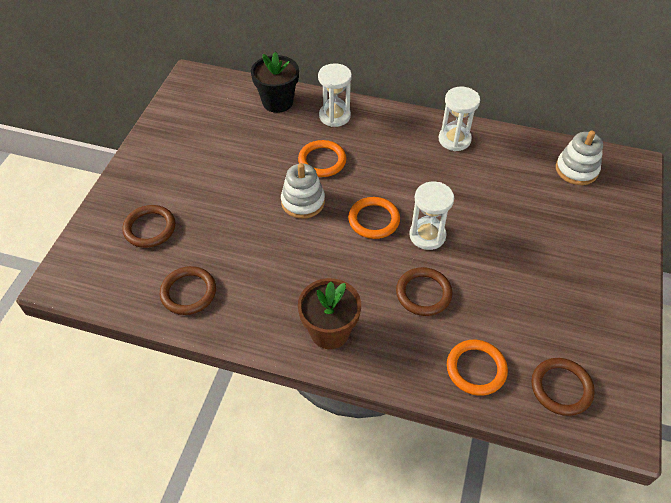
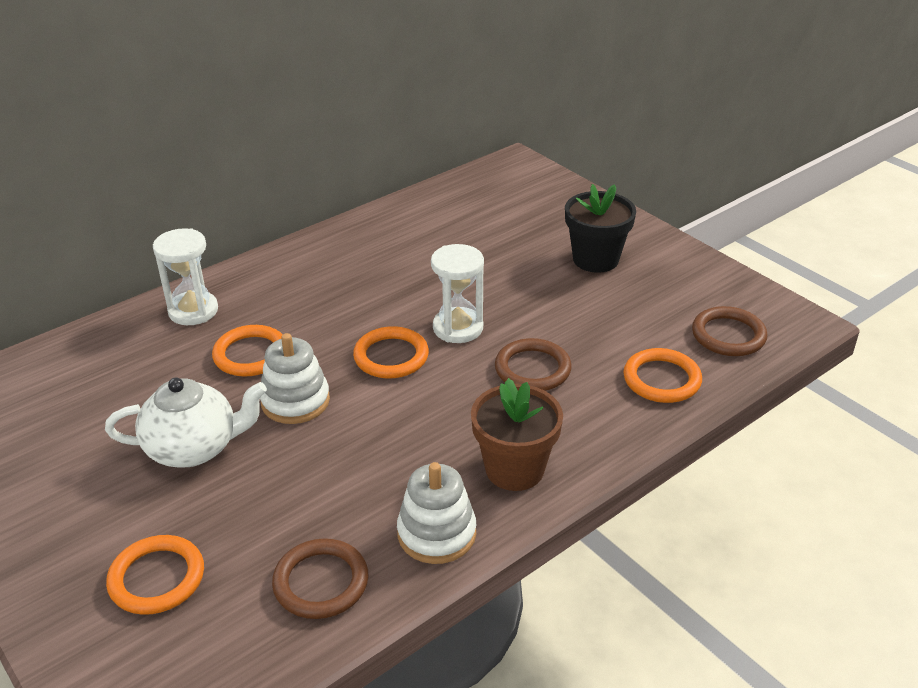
camera: 55 degrees left, 15 degrees down
brown ring [122,205,175,248] -> orange ring [106,535,204,615]
black flower pot [251,52,299,113] -> black flower pot moved to [565,184,636,273]
white hourglass [438,87,480,151] -> none
white stacking toy [556,131,603,185] -> white stacking toy moved to [397,462,476,564]
none -> white teapot [105,377,267,468]

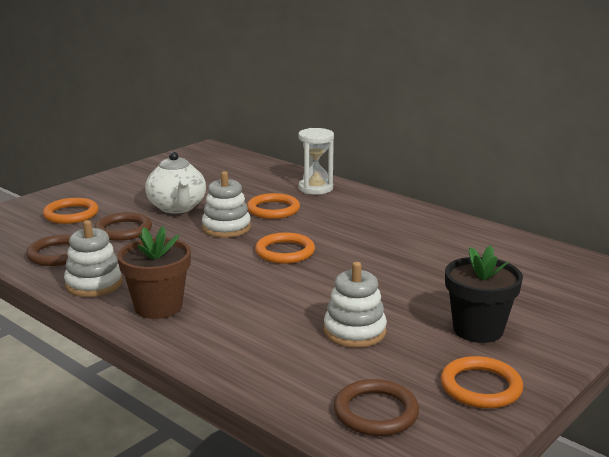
camera: 80 degrees right, 15 degrees down
white hourglass [431,244,484,343] -> none
brown ring [495,338,572,391] -> brown ring moved to [94,212,152,241]
orange ring [623,348,702,403] -> orange ring moved to [441,356,523,409]
none -> white stacking toy [324,262,387,348]

